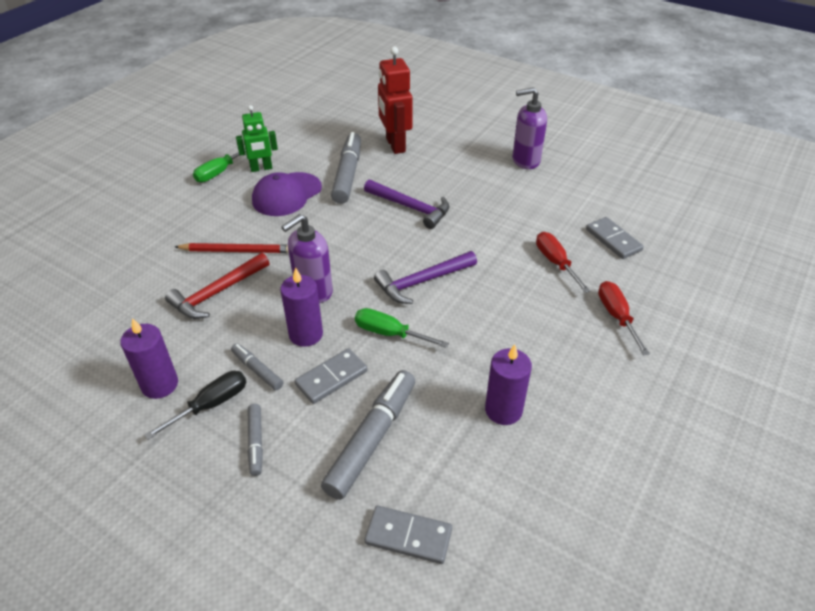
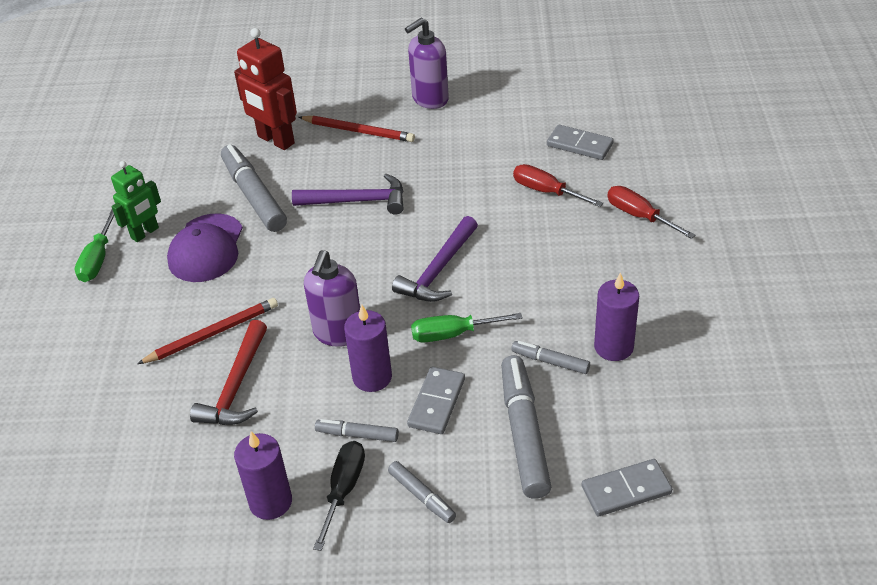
camera: 30 degrees left, 0 degrees up
none -> red pencil [299,116,415,142]
none -> grey marker [511,341,590,374]

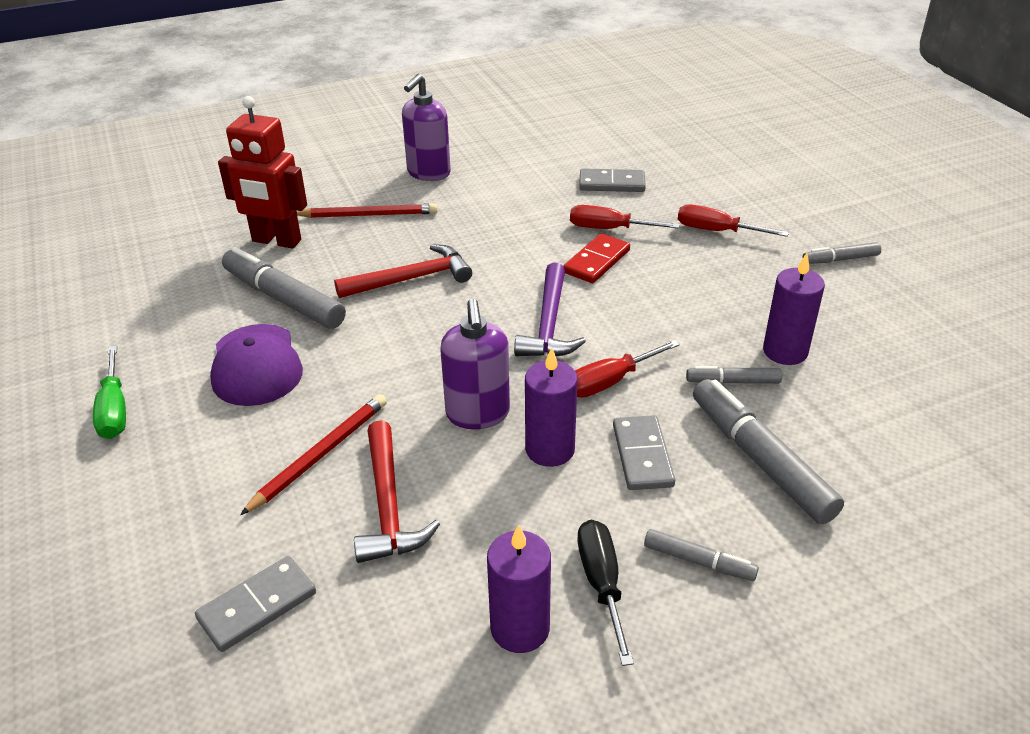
camera: 25 degrees left, 5 degrees down
green robot [111,161,161,242] -> none
purple hammer [292,174,403,215] -> red hammer [334,244,472,298]
grey marker [315,419,399,442] -> grey marker moved to [803,242,881,264]
green screwdriver [411,313,523,342] -> red screwdriver [575,340,680,398]
grey domino [582,459,672,516] -> grey domino moved to [195,556,316,652]
none -> red domino [563,233,630,283]

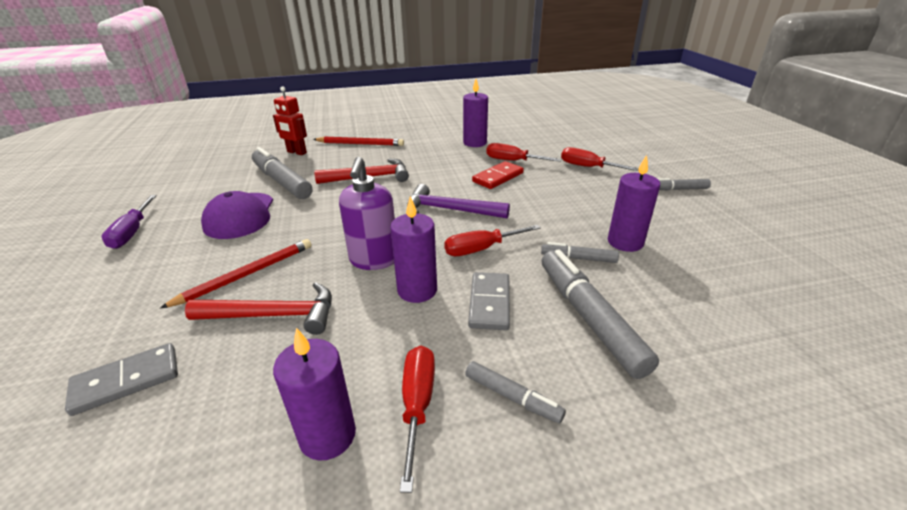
camera: 10 degrees right, 5 degrees down
green screwdriver [93,346,126,439] -> purple screwdriver [101,195,157,249]
red robot [218,96,307,249] -> red robot [273,86,307,155], size x0.65
red hammer [354,420,440,563] -> red hammer turned 90 degrees counterclockwise [185,282,332,335]
purple soap dispenser [402,74,451,181] -> none
purple hammer [514,263,586,356] -> purple hammer turned 90 degrees clockwise [407,184,510,218]
black screwdriver [578,520,634,666] -> red screwdriver [400,346,435,493]
grey domino [579,168,646,192] -> none
none -> purple candle [463,79,488,147]

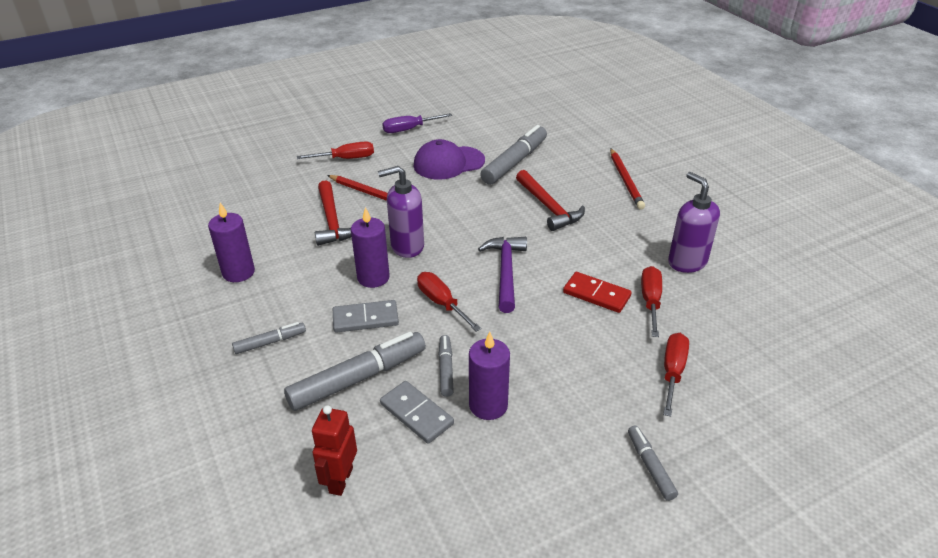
camera: 75 degrees right, 5 degrees up
grey domino [65,343,178,416] -> grey domino moved to [380,381,454,444]
red robot [273,86,307,155] -> red robot moved to [312,405,357,496]
red screwdriver [400,346,435,493] -> red screwdriver moved to [297,141,374,159]
purple candle [463,79,488,147] -> purple soap dispenser [668,172,720,273]
grey marker [465,361,566,424] -> grey marker turned 135 degrees counterclockwise [232,322,306,354]

